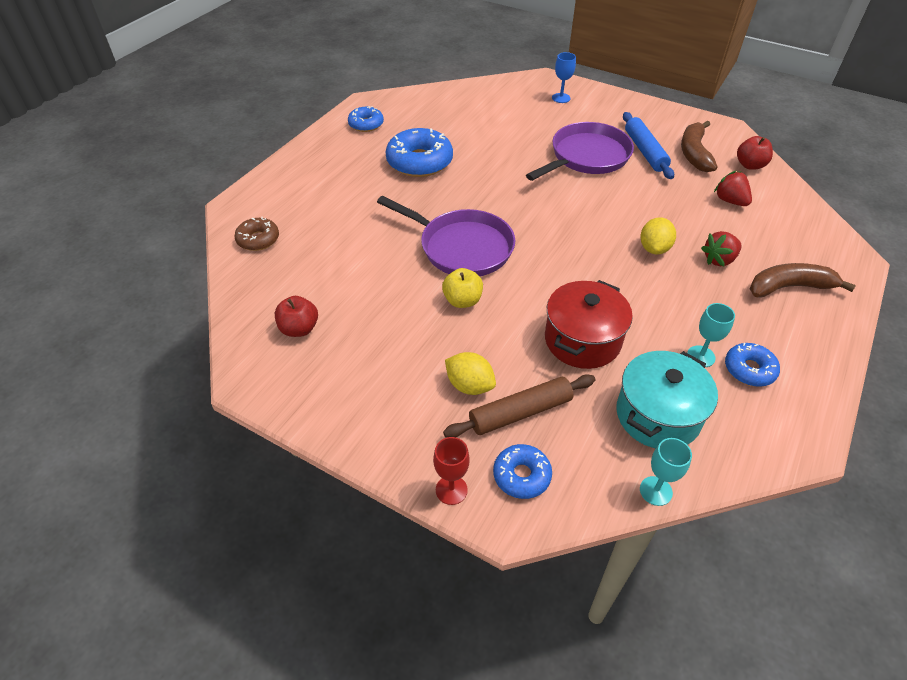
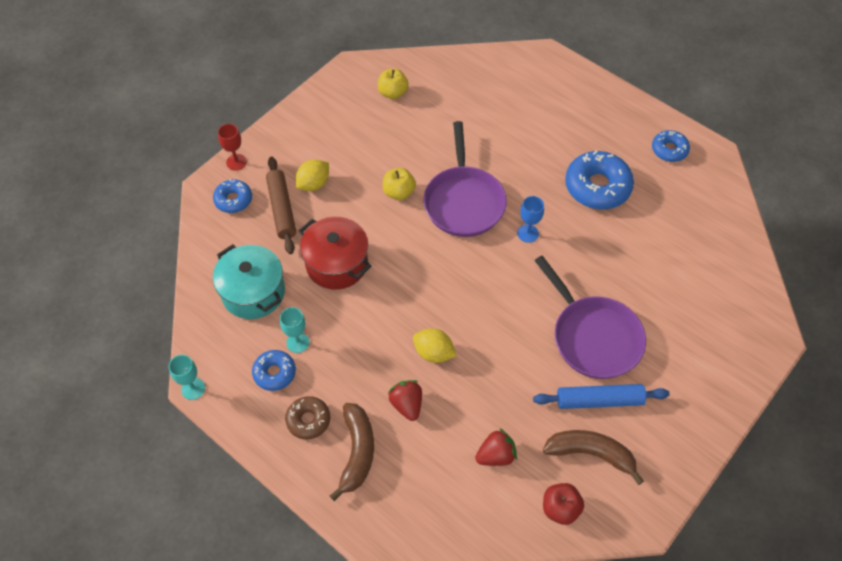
camera: 100 degrees right, 10 degrees up
brown donut [234,217,279,251] -> brown donut moved to [285,396,330,439]
red apple [275,296,318,337] -> yellow apple [378,69,409,99]
purple pan [377,196,515,276] -> purple pan turned 45 degrees counterclockwise [424,121,507,237]
blue goblet [552,52,576,103] -> blue goblet moved to [517,196,544,243]
turquoise goblet [640,438,692,506] -> turquoise goblet moved to [169,355,205,400]

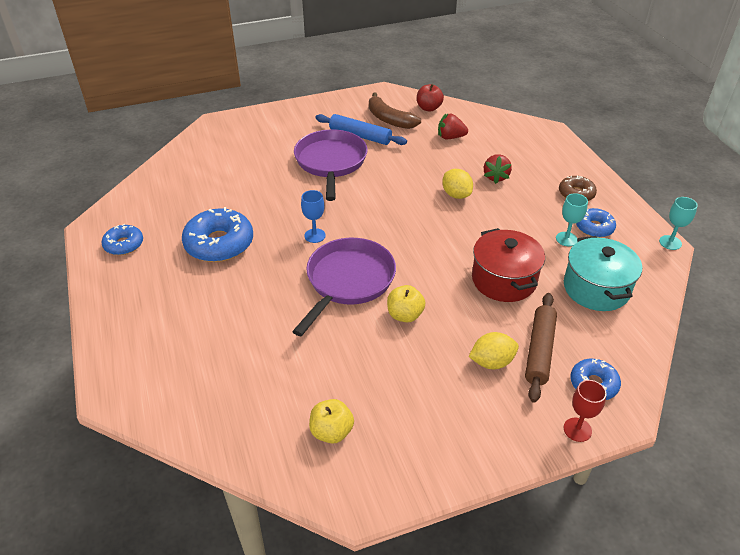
camera: 150 degrees left, 15 degrees down
brown banana [330,403,374,501] -> none

